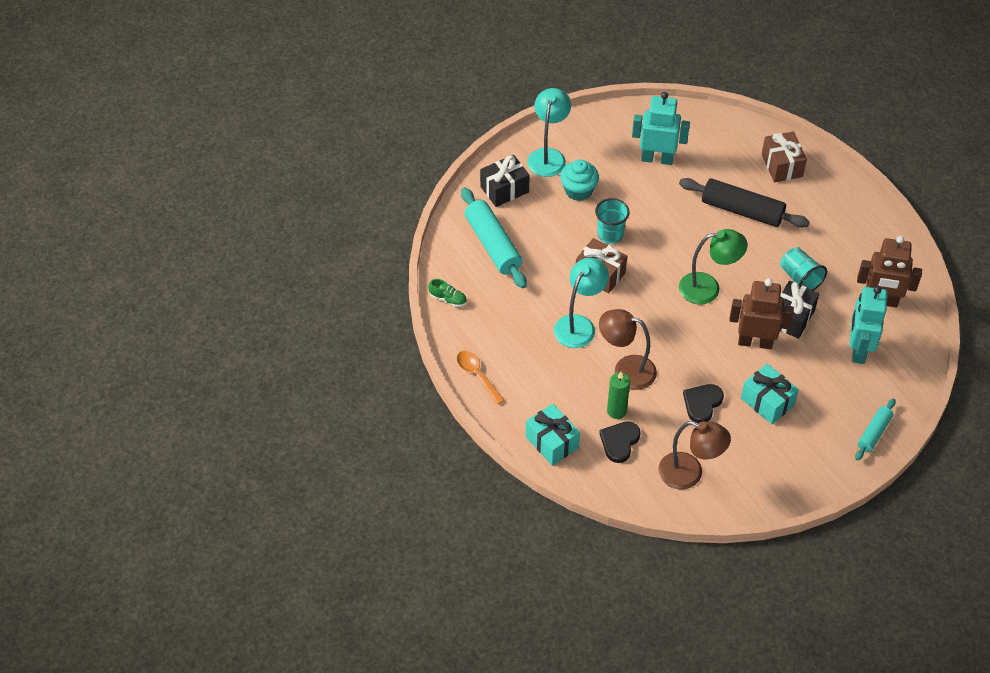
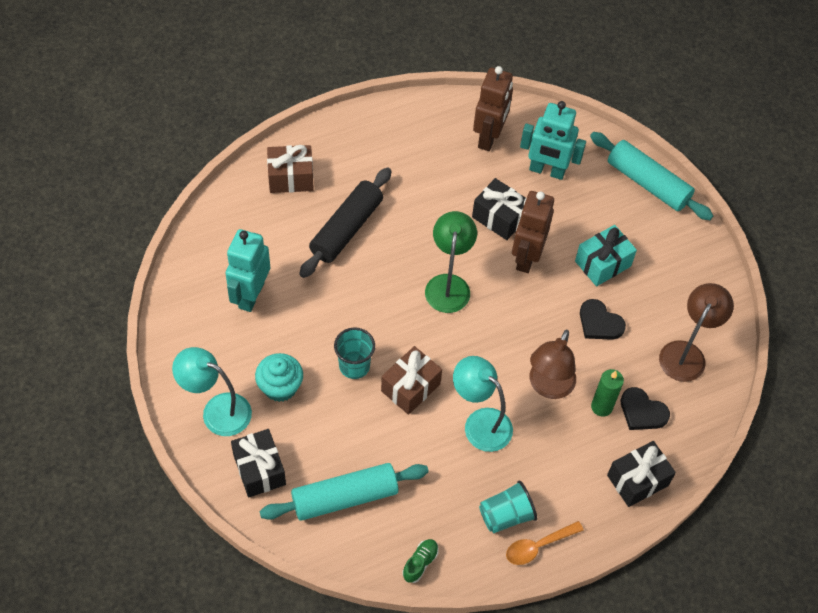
camera: 85 degrees left, 5 degrees up
turquoise gift [526,404,580,466] -> black gift [607,441,676,507]
turquoise cup [780,247,827,291] -> turquoise cup moved to [479,481,537,533]
turquoise rolling pin [855,398,896,461] -> turquoise rolling pin [590,132,713,220], size x1.77

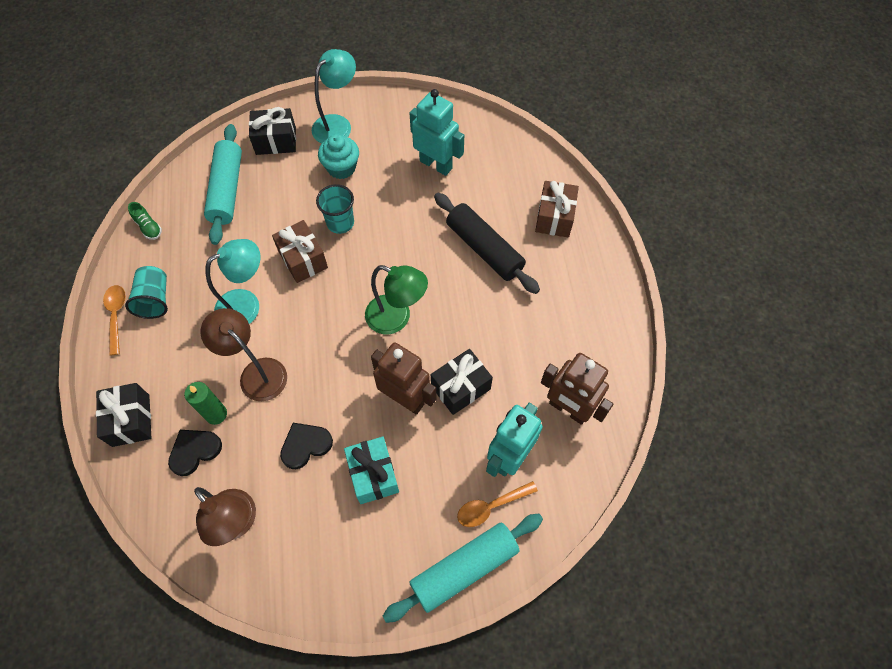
camera: 110 degrees right, 5 degrees up
none -> orange spoon [457,481,538,527]

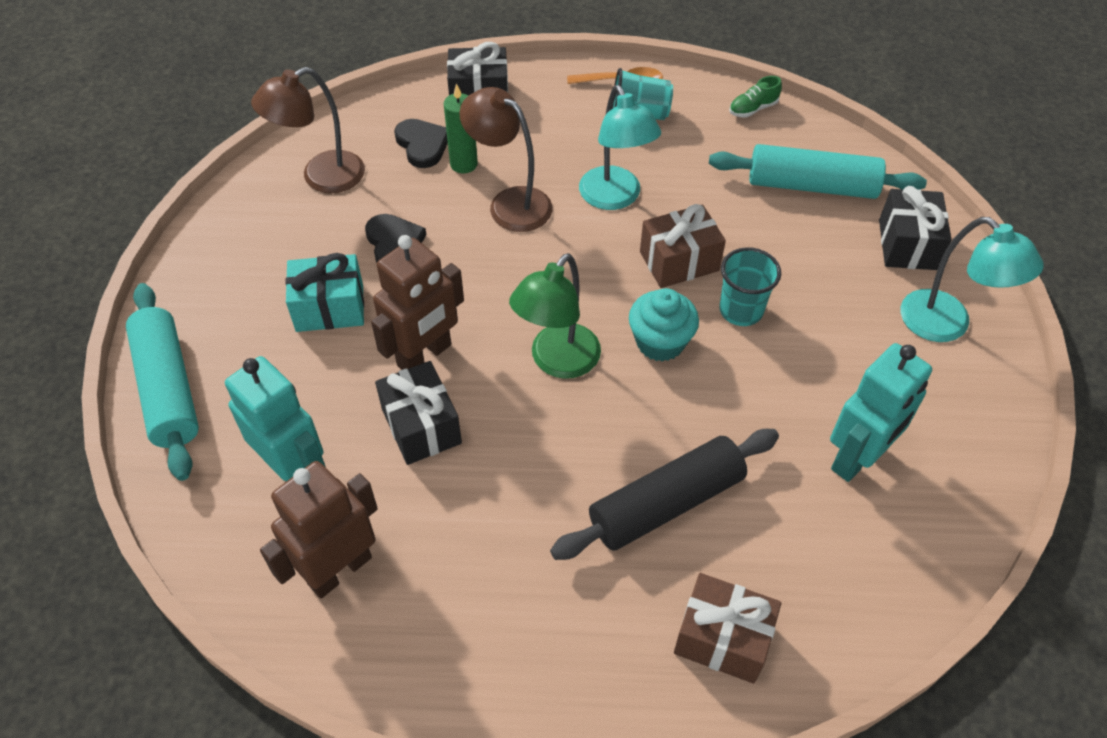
camera: 100 degrees right, 10 degrees down
brown lamp [200,308,287,401] -> brown lamp turned 105 degrees counterclockwise [459,87,552,232]
turquoise cupcake [318,134,359,179] -> turquoise cupcake moved to [629,288,699,362]
orange spoon [457,481,538,527] -> none

